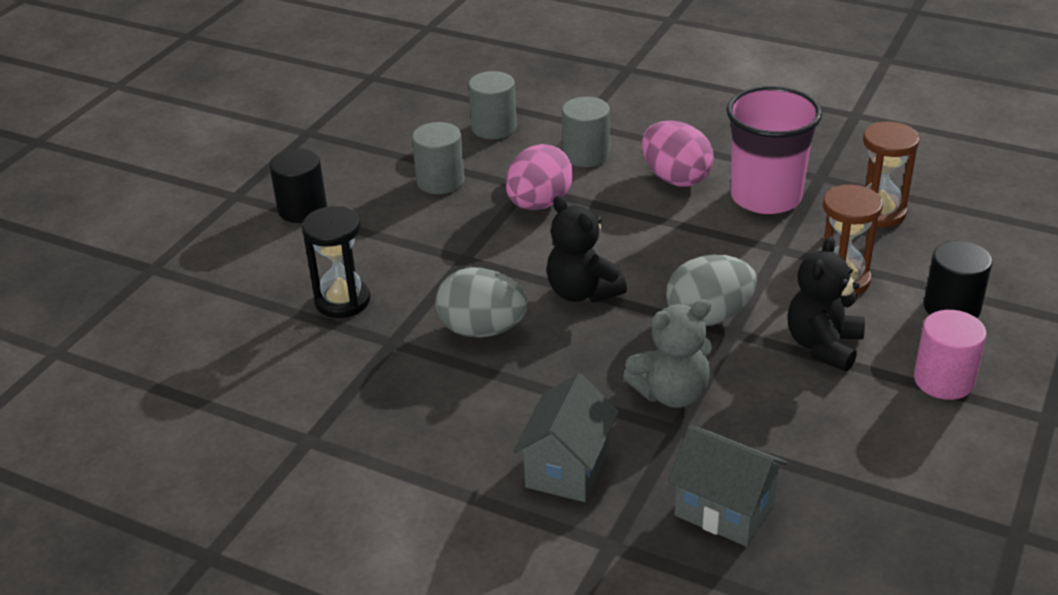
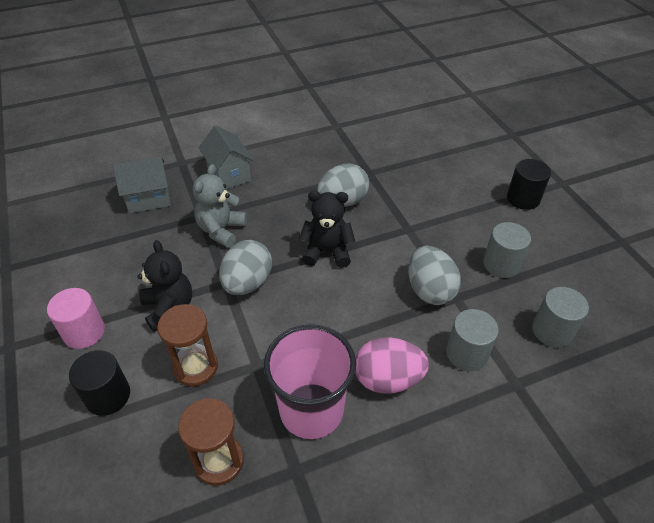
camera: 130 degrees right, 10 degrees up
black hourglass [302,206,370,318] -> none
pink egg [506,144,573,210] -> grey egg [408,246,461,305]

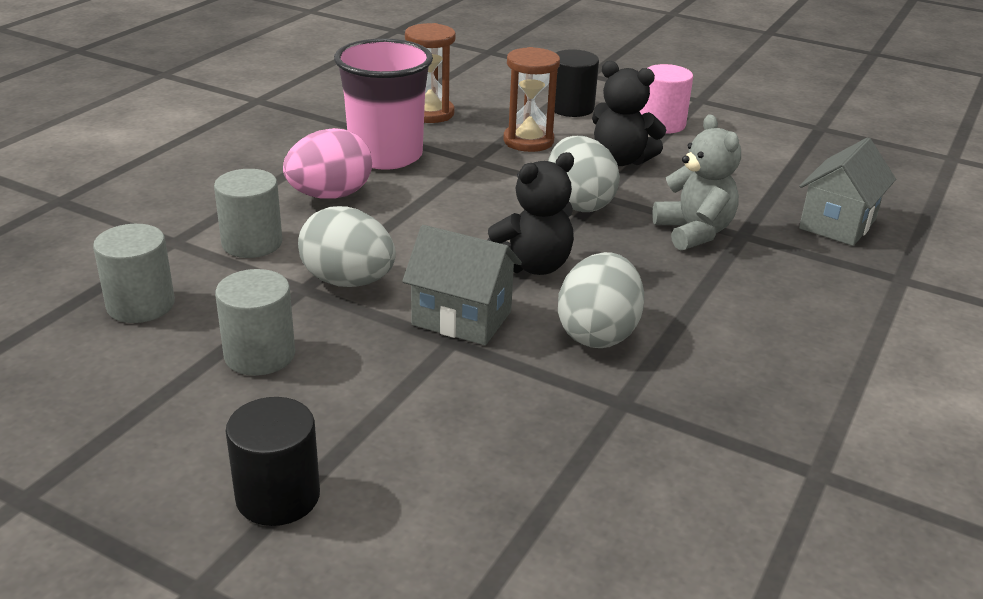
camera: 140 degrees right, 15 degrees down
grey house [199,125,254,190] -> grey house moved to [402,225,522,345]

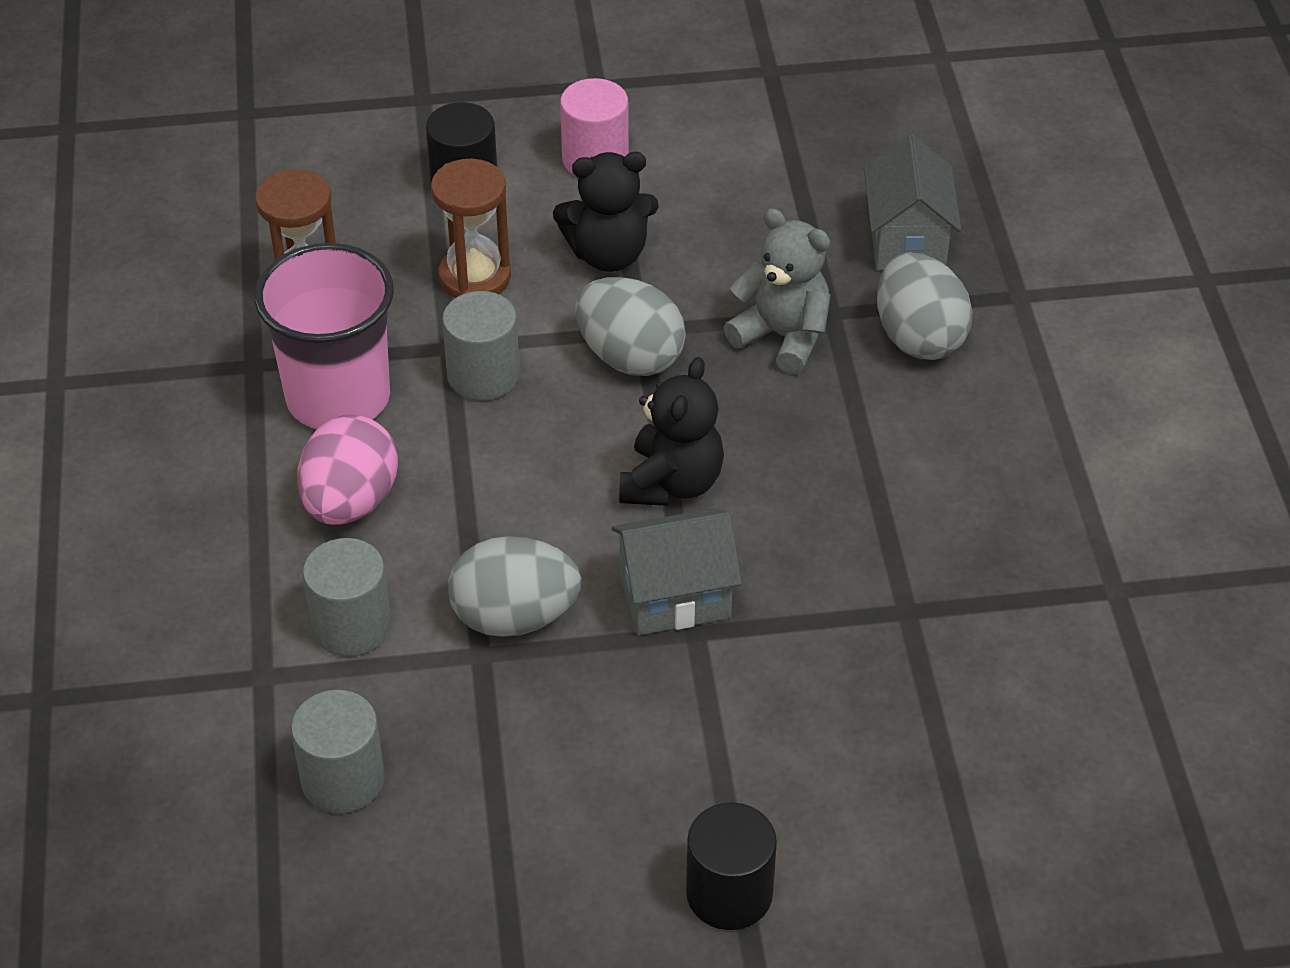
camera: 35 degrees left, 15 degrees up
grey cylinder [215,269,295,376] -> grey cylinder moved to [442,291,520,401]
grey egg [558,252,644,348] -> grey egg moved to [877,252,973,360]

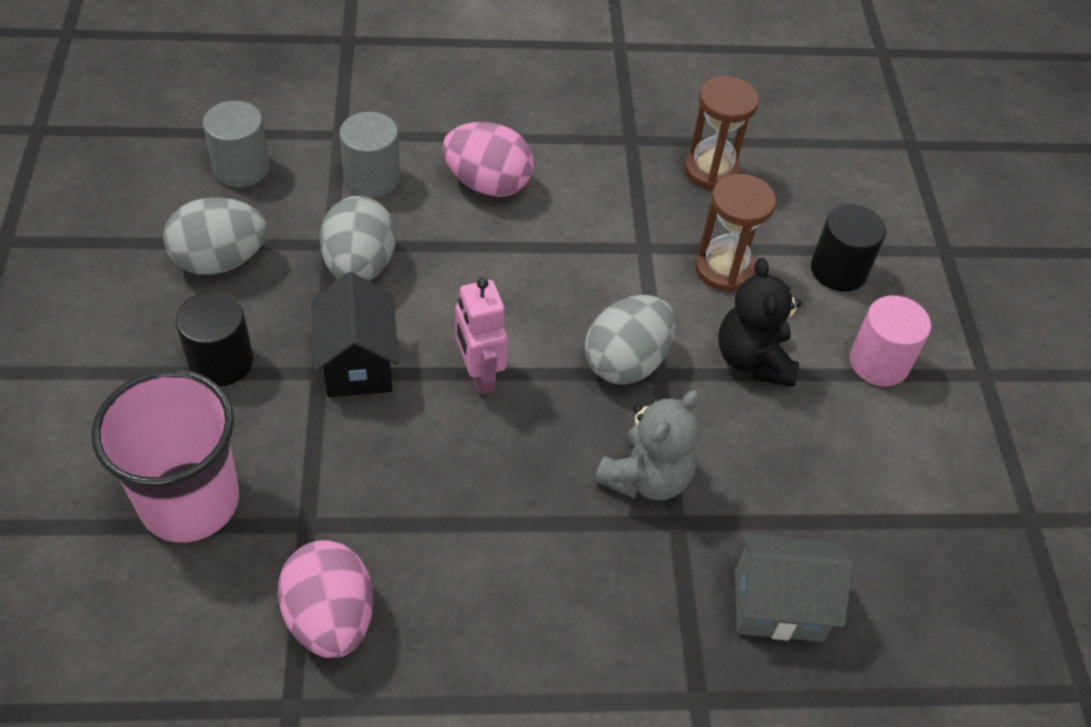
camera: 90 degrees right, 5 degrees up
pink cup [254,243,394,429] -> pink cup moved to [91,369,239,542]
grey cylinder [442,291,520,401] -> none
grey house [611,508,742,635] -> black house [311,272,399,397]
black teddy bear [619,357,724,506] -> pink robot [455,277,508,395]
black cylinder [686,802,777,930] -> black cylinder moved to [176,292,253,387]
grey egg [877,252,973,360] -> grey egg moved to [163,197,267,275]
none -> pink egg [277,540,373,658]

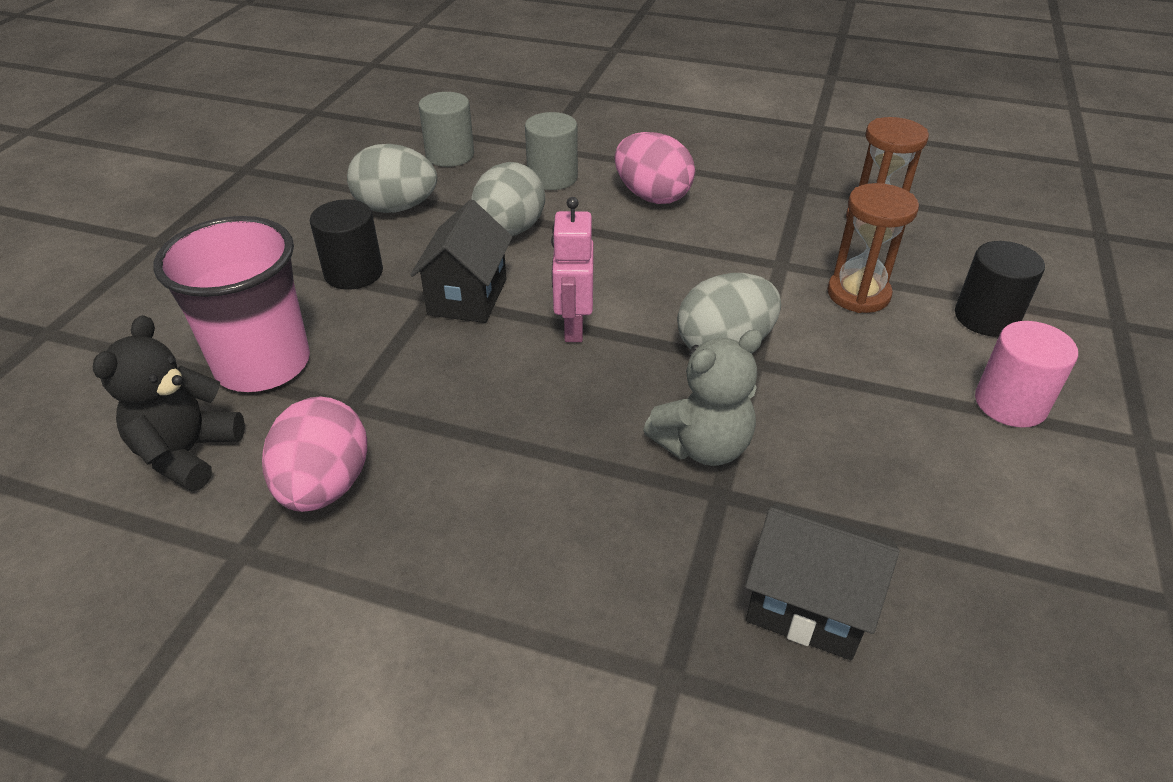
camera: 25 degrees right, 10 degrees down
black teddy bear [719,258,802,387] -> black teddy bear moved to [93,315,245,491]
grey house [735,533,853,642] -> black house [745,503,900,660]

